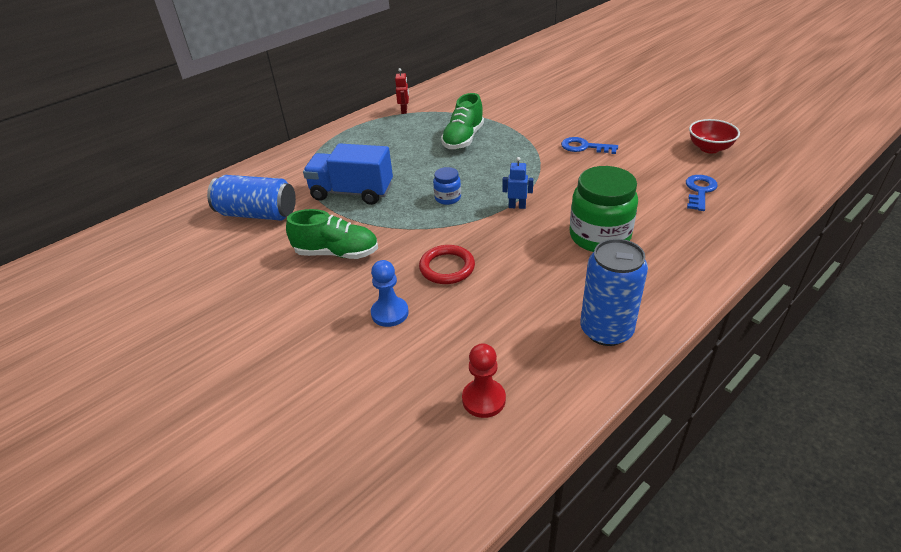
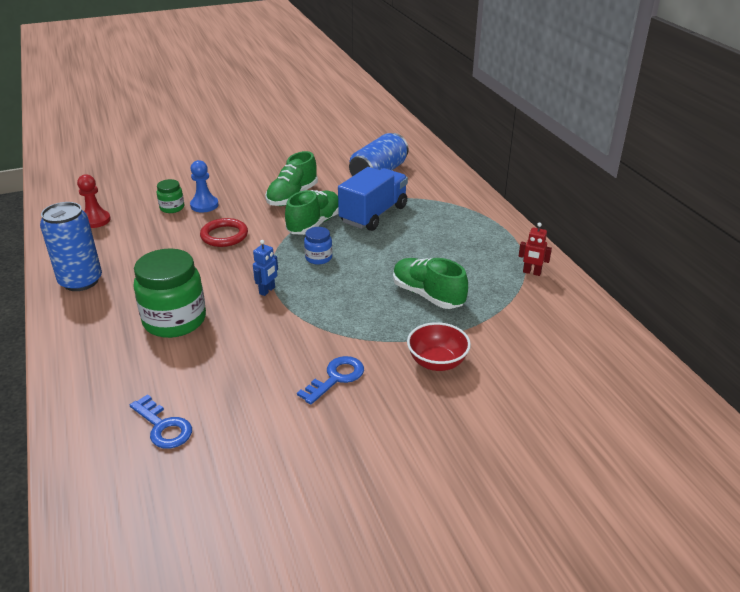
camera: 110 degrees right, 5 degrees down
red bowl [689,119,740,153] -> red bowl moved to [407,322,471,371]
none -> green jar [157,179,184,213]
none -> green shoe [285,190,339,235]

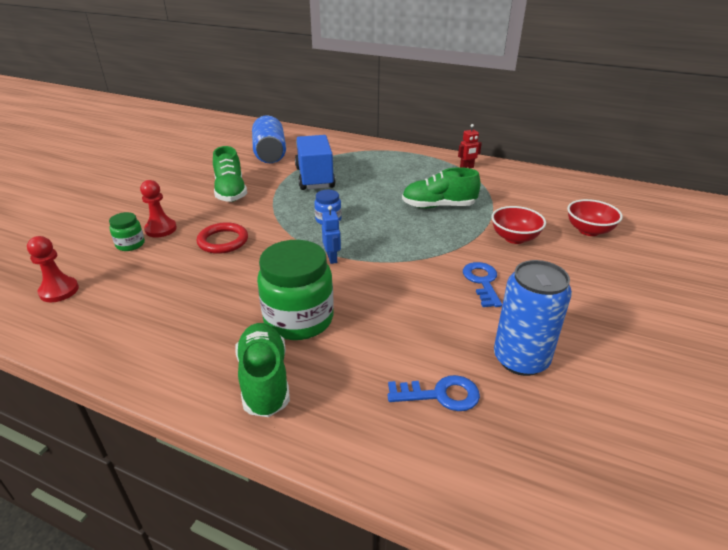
camera: 45 degrees left, 0 degrees up
blue can [40,202,102,291] -> blue can moved to [494,260,572,376]
blue pawn [190,160,218,212] -> red pawn [140,180,177,237]
green shoe [285,190,339,235] -> green shoe moved to [235,323,290,417]
none -> red bowl [567,199,623,236]

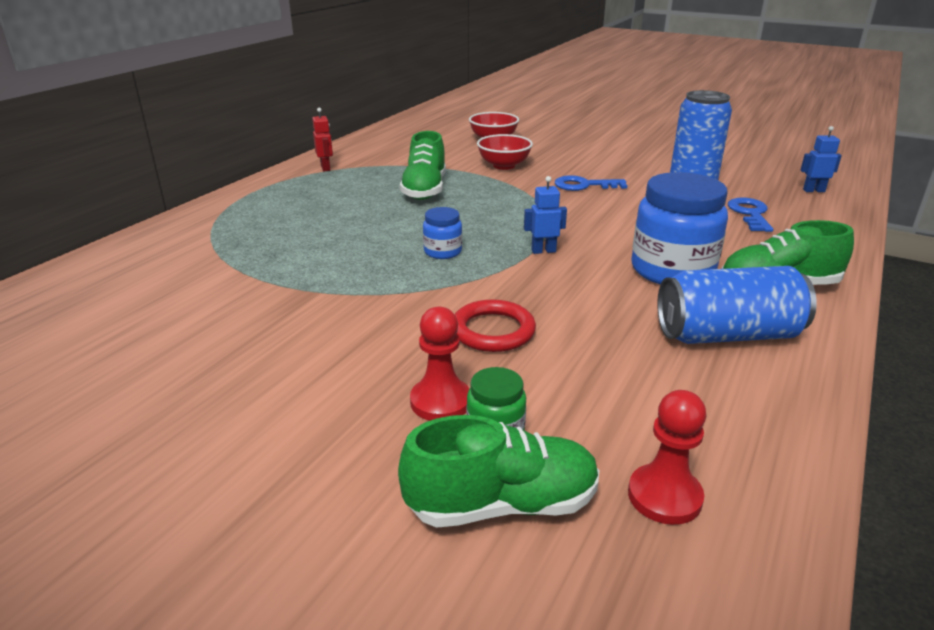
camera: 85 degrees left, 5 degrees down
green shoe [213,146,247,202] -> green shoe moved to [398,415,599,528]
blue can [252,115,286,163] -> blue can moved to [657,266,817,344]
green jar [257,240,334,340] -> blue jar [631,172,728,285]
blue truck [295,135,335,190] -> none
none -> blue robot [801,126,842,192]

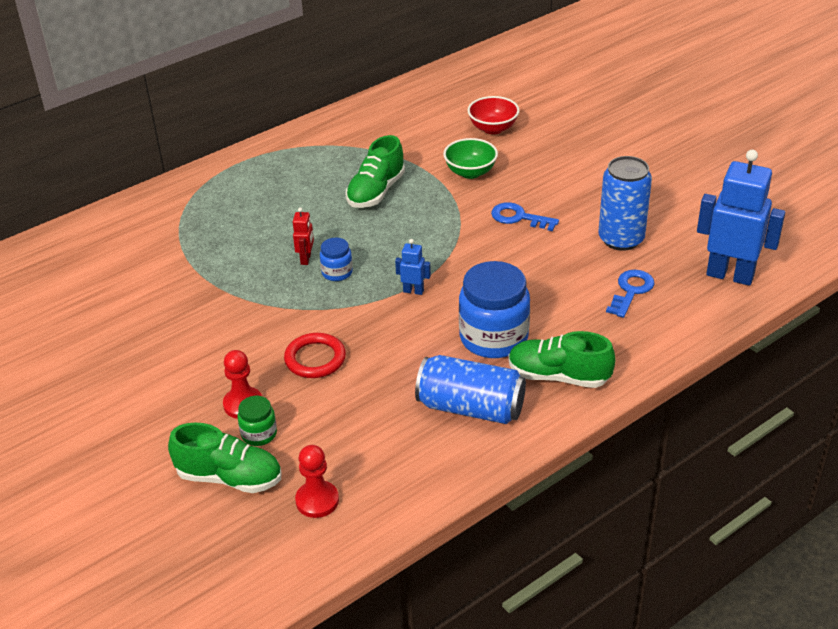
camera: 25 degrees right, 10 degrees up
red robot [312,108,333,171] -> red robot moved to [293,207,314,265]
red bowl [477,134,533,170] -> green bowl [443,138,498,179]
blue robot [801,126,842,192] -> blue robot [697,150,785,286], size x2.27

